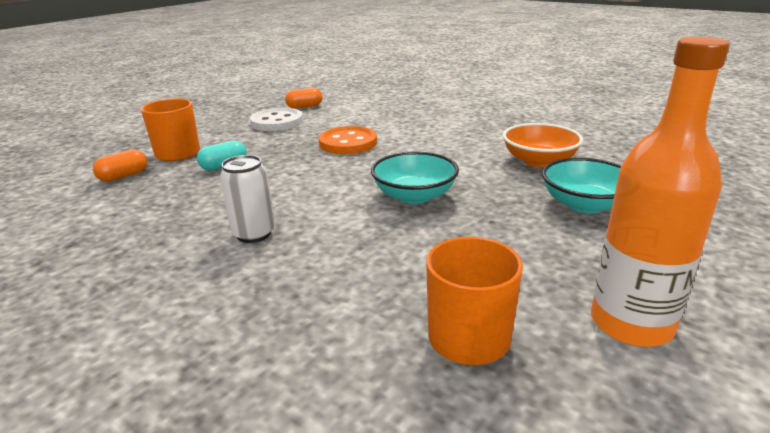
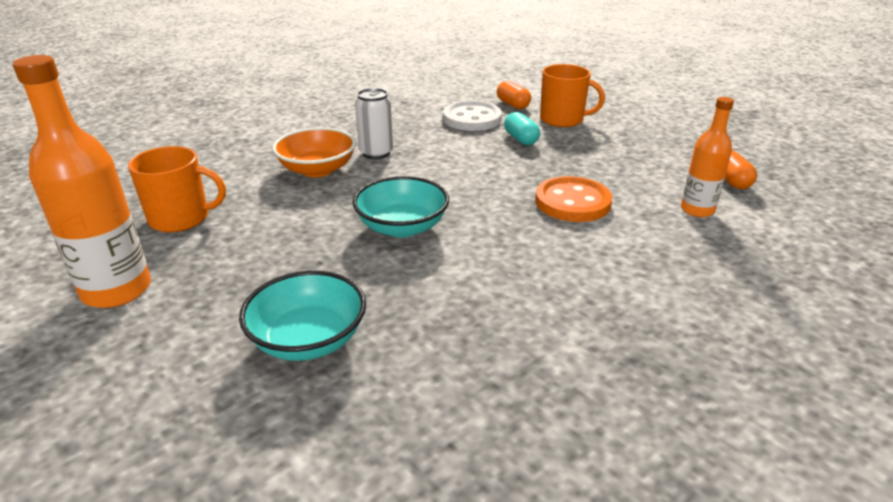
camera: 100 degrees right, 5 degrees up
white button [250,108,303,131] -> white button moved to [443,101,502,131]
orange bowl [503,123,583,167] -> orange bowl moved to [272,127,356,177]
none -> orange bottle [681,97,734,217]

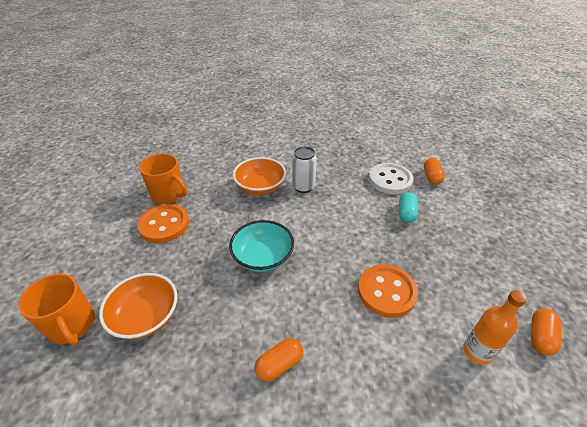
camera: 35 degrees right, 10 degrees up
orange bottle [13,55,151,308] -> none
turquoise bowl [239,271,366,361] -> orange bowl [99,273,177,339]
orange mug [540,64,605,127] -> orange mug moved to [18,273,95,345]
none -> orange button [137,204,189,243]
none -> orange capsule [255,338,303,382]

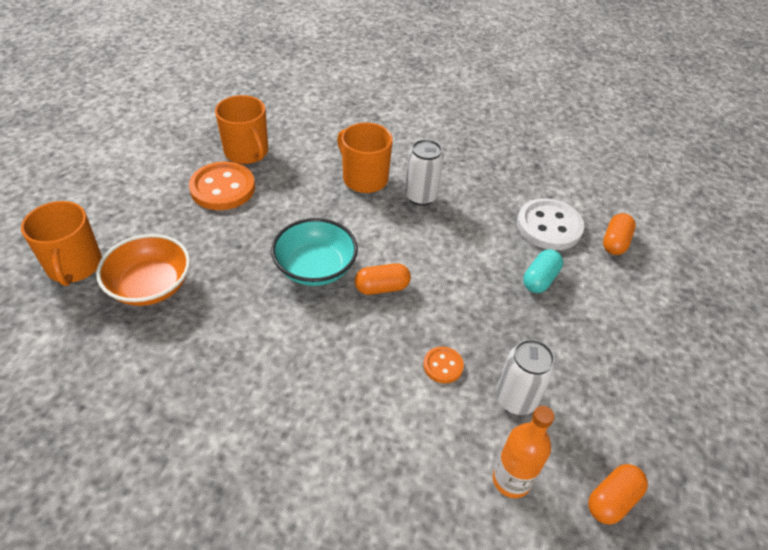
camera: 20 degrees right, 5 degrees up
orange bowl [233,157,286,195] -> orange mug [337,122,393,193]
orange capsule [255,338,303,382] -> orange capsule moved to [355,263,411,295]
orange button [358,264,418,318] -> orange button [423,347,464,383], size x0.50
none -> white can [496,339,555,415]

